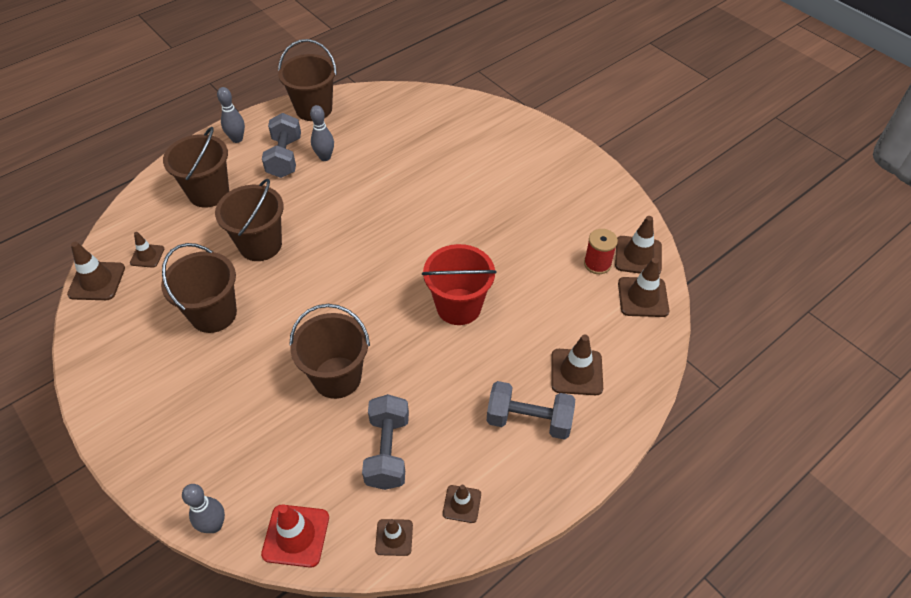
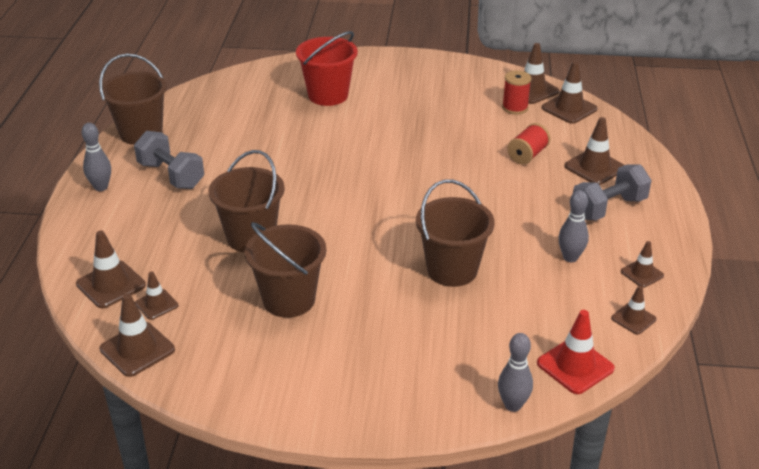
camera: 45 degrees left, 15 degrees down
brown bucket [163,127,229,208] -> none
grey bowling pin [310,105,334,161] -> grey bowling pin moved to [558,190,589,262]
grey dumbbell [362,394,409,490] -> none
red bucket [422,244,497,325] -> red bucket moved to [296,31,358,106]
none -> brown traffic cone [76,231,146,308]
none -> red spool [507,123,550,165]

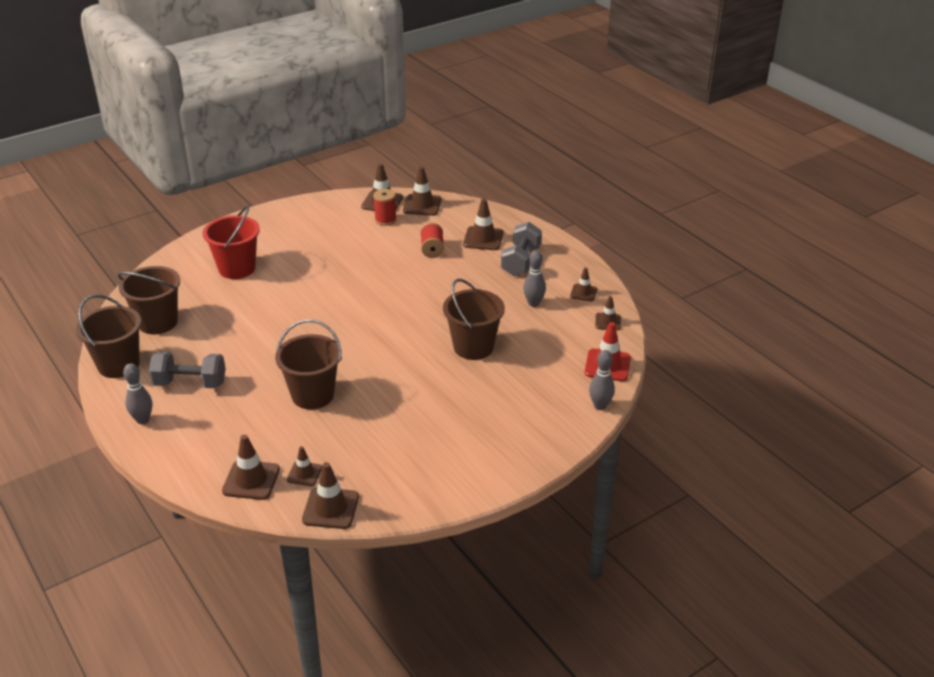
camera: 40 degrees left, 0 degrees up
brown bucket [245,222,326,318] -> brown bucket moved to [117,266,180,334]

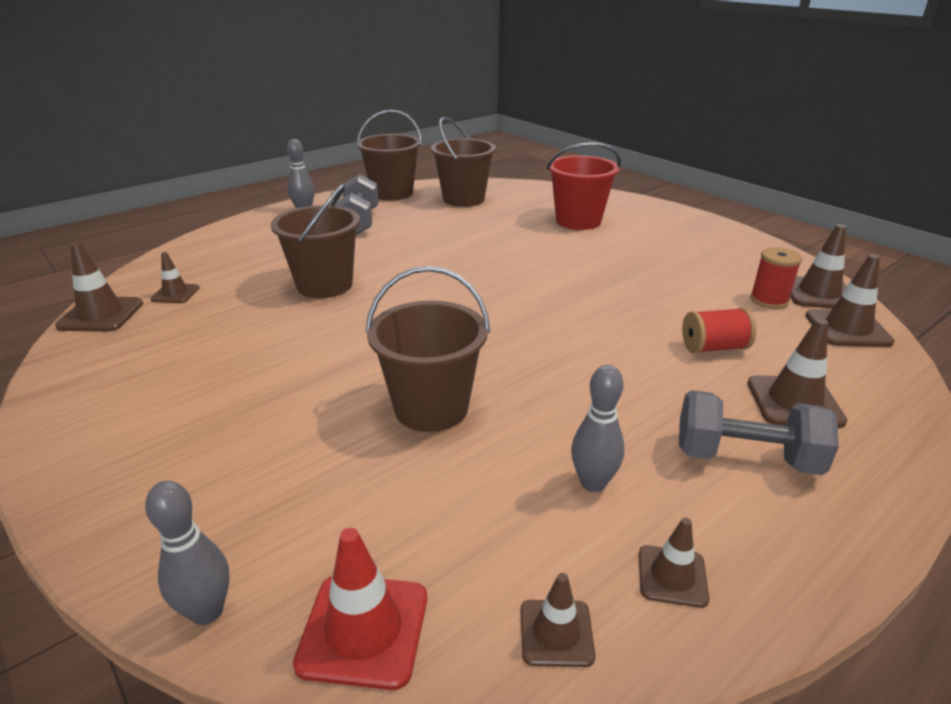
camera: 85 degrees right, 5 degrees down
brown traffic cone [222,435,280,500] -> none

